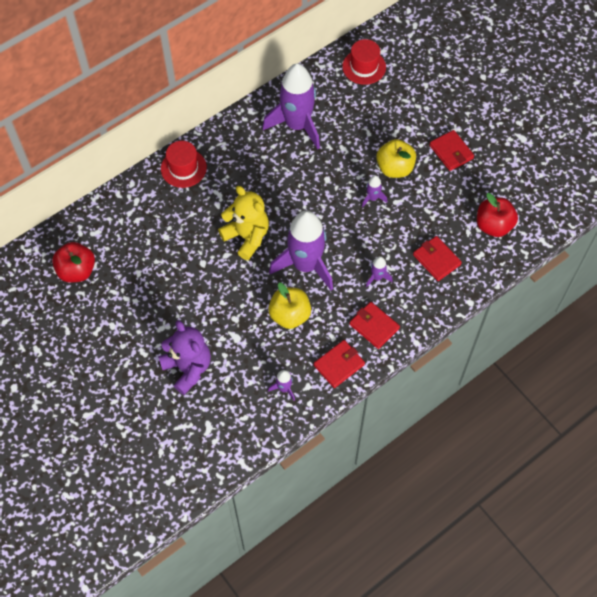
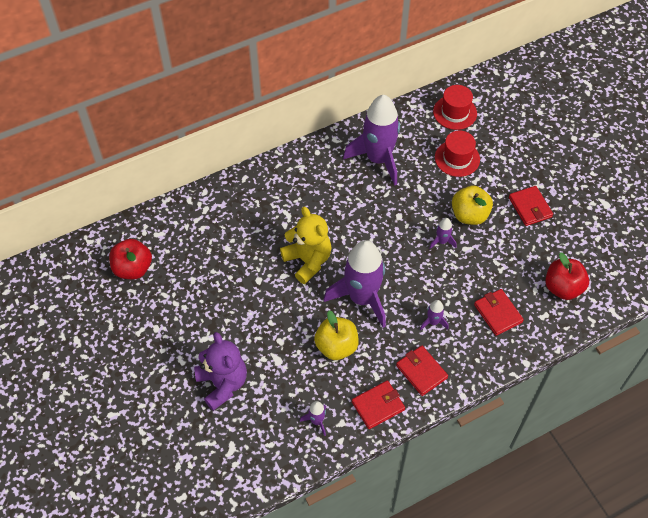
camera: 10 degrees right, 5 degrees down
red hat [161,141,207,188] -> red hat moved to [435,130,480,177]

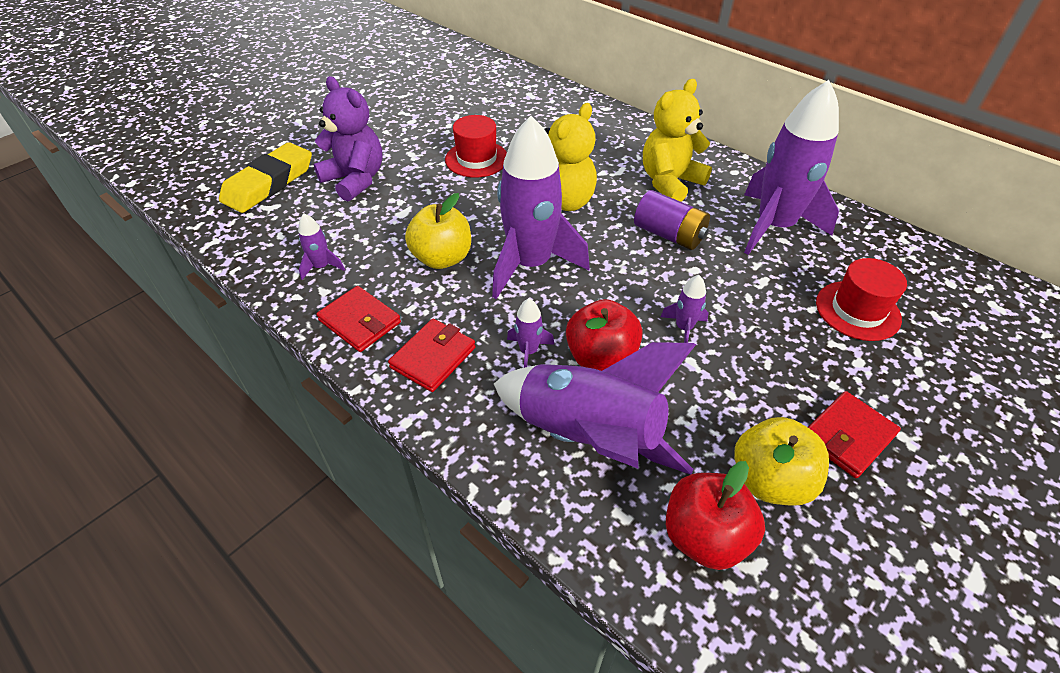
camera: 70 degrees right, 10 degrees down
red apple [109,239,152,279] -> red apple moved to [566,299,642,371]
purple teddy bear [194,332,247,411] -> purple teddy bear turned 90 degrees counterclockwise [314,76,383,201]
red hat [433,85,477,130] -> red hat moved to [445,115,507,178]
yellow apple [452,186,493,225] -> yellow apple moved to [734,417,829,506]
red wallet [474,289,524,336] -> purple rocket [494,342,696,475]
none -> yellow eraser [219,142,312,213]
none -> purple battery [634,190,710,250]
none -> yellow teddy bear [643,79,712,202]

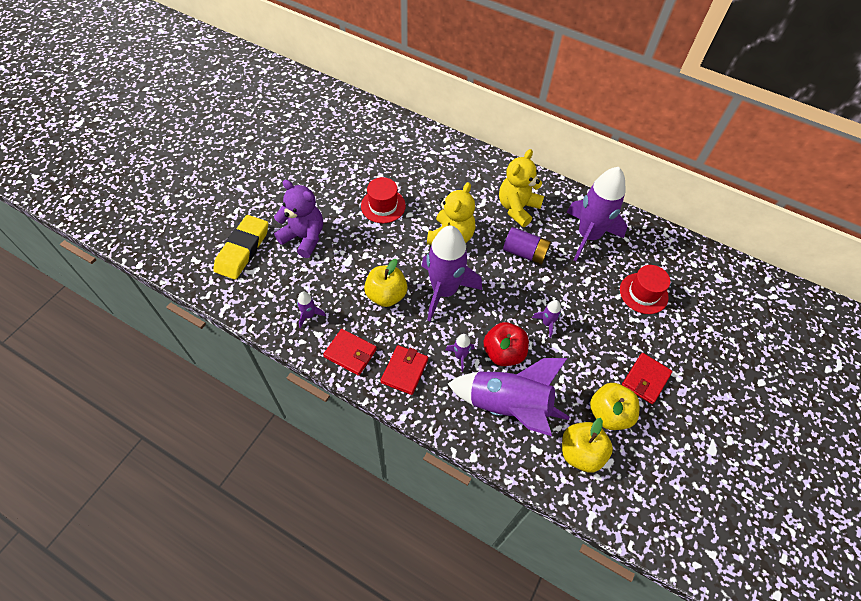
camera: 15 degrees left, 10 degrees up
red apple [666,461,765,570] -> yellow apple [562,418,613,472]

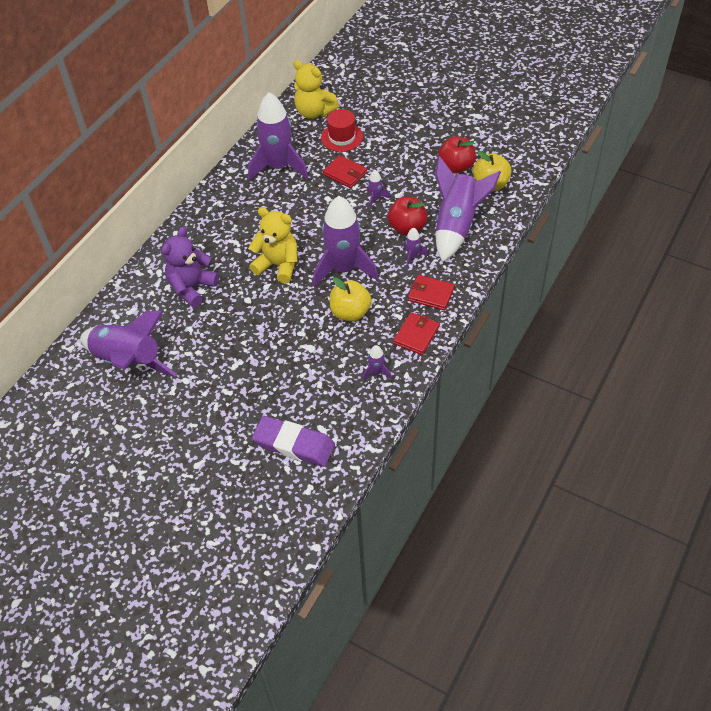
camera: 85 degrees left, 5 degrees down
yellow eraser [213,215,268,280] -> purple eraser [252,416,335,467]
purple teddy bear [274,180,323,258] -> purple teddy bear moved to [162,227,219,307]
red hat [361,177,406,223] -> none
yellow teddy bear [499,149,544,227] -> yellow teddy bear moved to [293,60,339,119]
purple battery [503,227,551,265] -> none
yellow apple [590,383,639,430] -> red apple [438,136,476,173]
red wallet [622,353,673,404] -> red wallet moved to [323,155,367,188]
none -> purple rocket [80,311,177,377]

